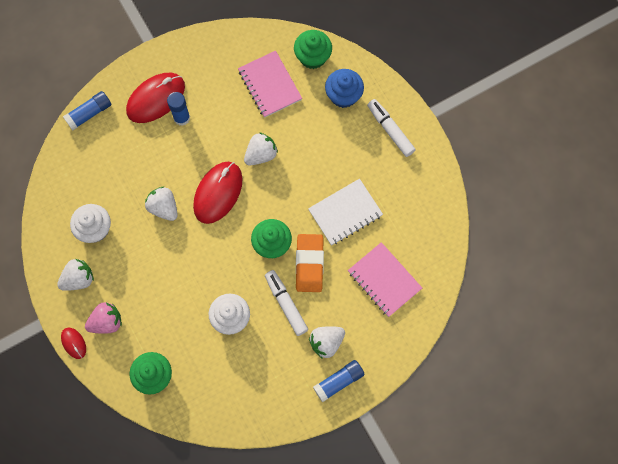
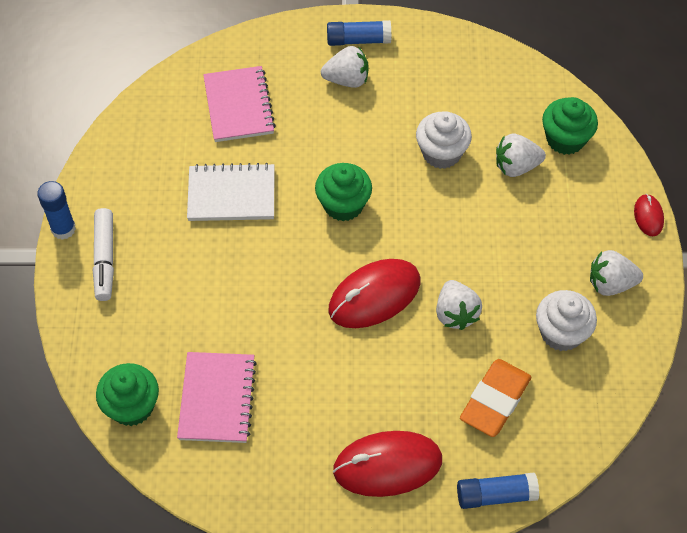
camera: 150 degrees left, 15 degrees down
pink strawberry [85,302,122,334] -> none
blue glue stick [167,92,190,126] -> blue glue stick moved to [37,181,76,240]
white strawberry [244,132,278,165] -> white strawberry moved to [496,134,546,177]
white marker [265,270,308,336] -> none
orange eraser [296,234,324,292] -> orange eraser moved to [460,359,531,437]
blue cupcake [325,69,364,108] -> none

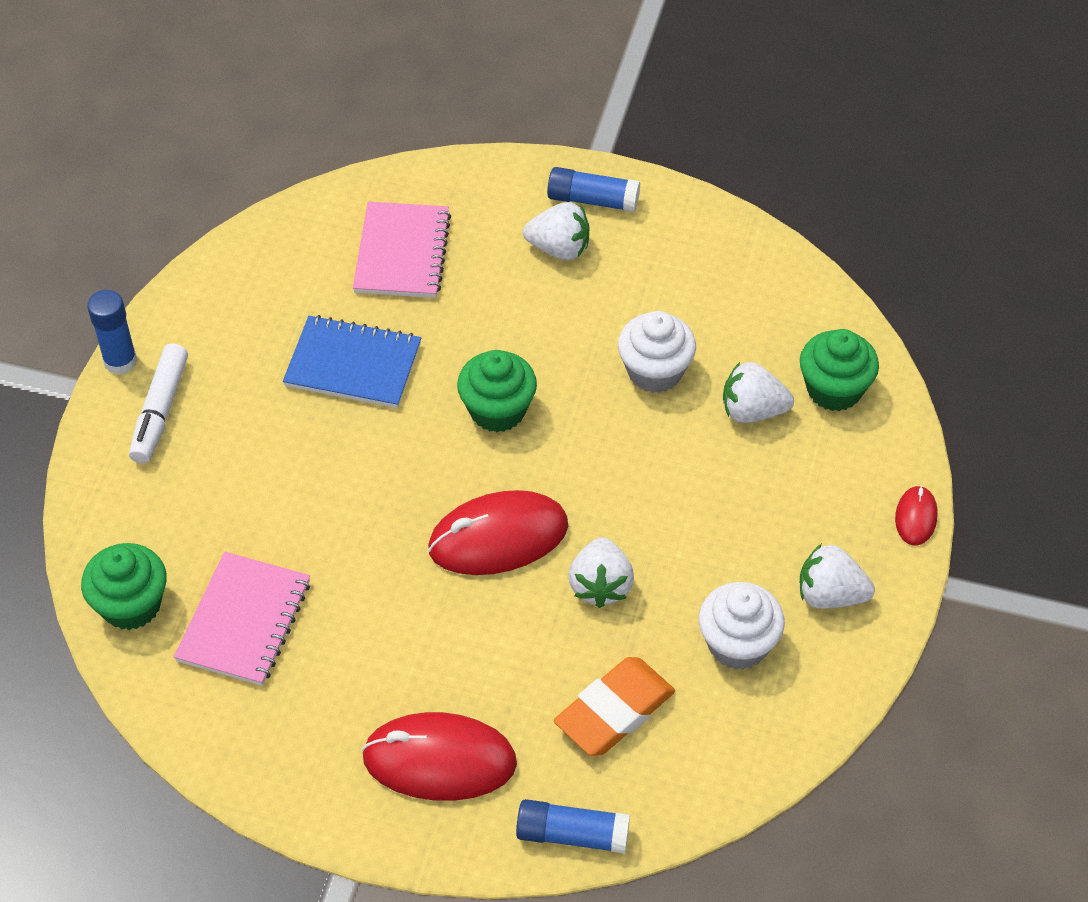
camera: 15 degrees right, 5 degrees down
white notebook [187,163,274,221] -> blue notebook [283,315,421,408]

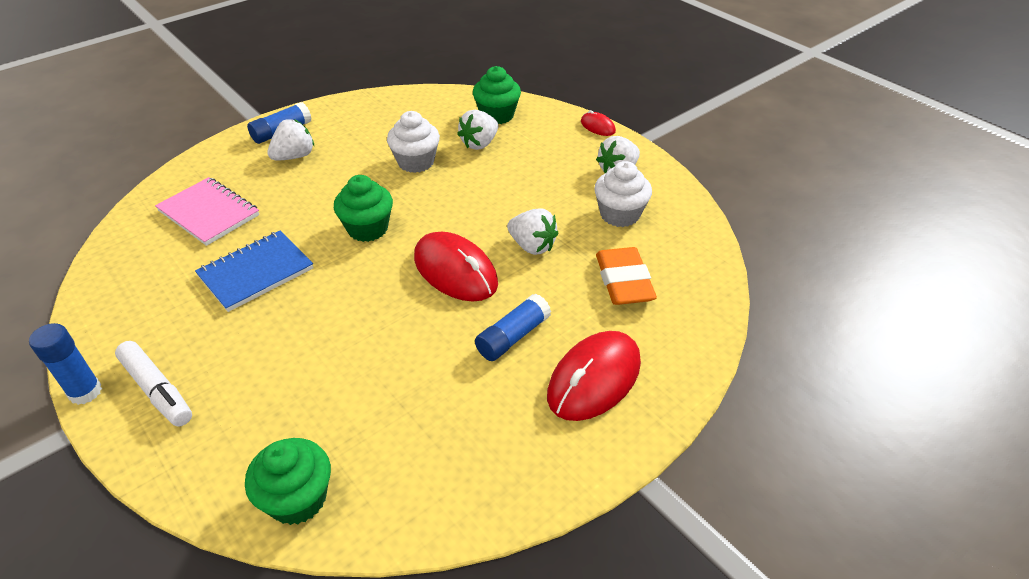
camera: 55 degrees left, 10 degrees down
pink notebook [174,552,310,686] -> none
red mouse [428,490,568,575] -> red mouse turned 60 degrees counterclockwise [414,232,498,302]
blue glue stick [516,799,630,853] -> blue glue stick moved to [475,294,551,361]

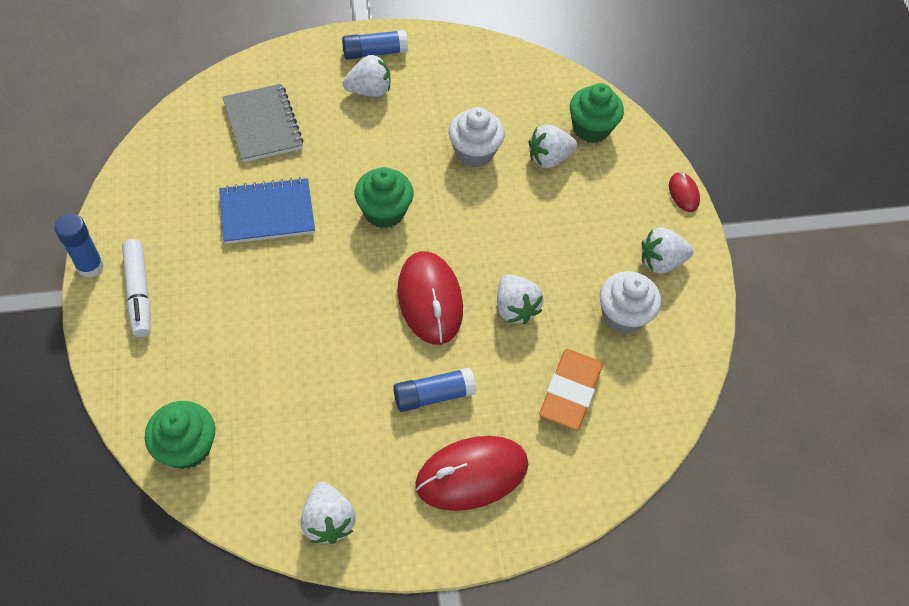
camera: 25 degrees right, 15 degrees up
pink notebook [155,177,259,246] -> grey notebook [222,84,304,162]
none -> white strawberry [301,482,356,544]

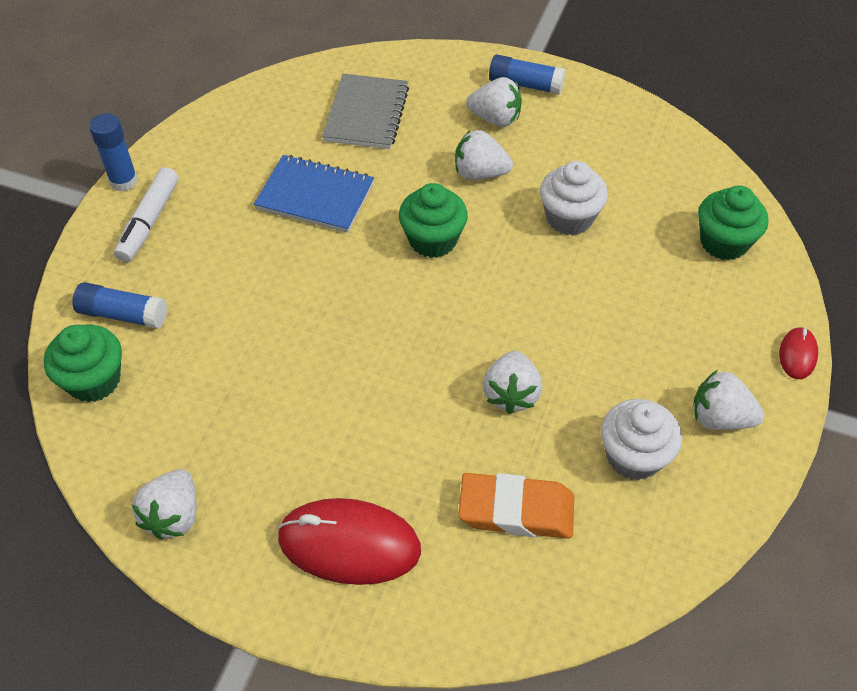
camera: 35 degrees right, 5 degrees down
blue glue stick [393,367,476,412] -> blue glue stick moved to [72,282,167,329]
red mouse [398,251,463,345] -> none
white strawberry [529,125,578,168] -> white strawberry moved to [455,130,513,180]
orange eraser [540,349,602,430] -> orange eraser turned 45 degrees clockwise [458,473,574,539]

